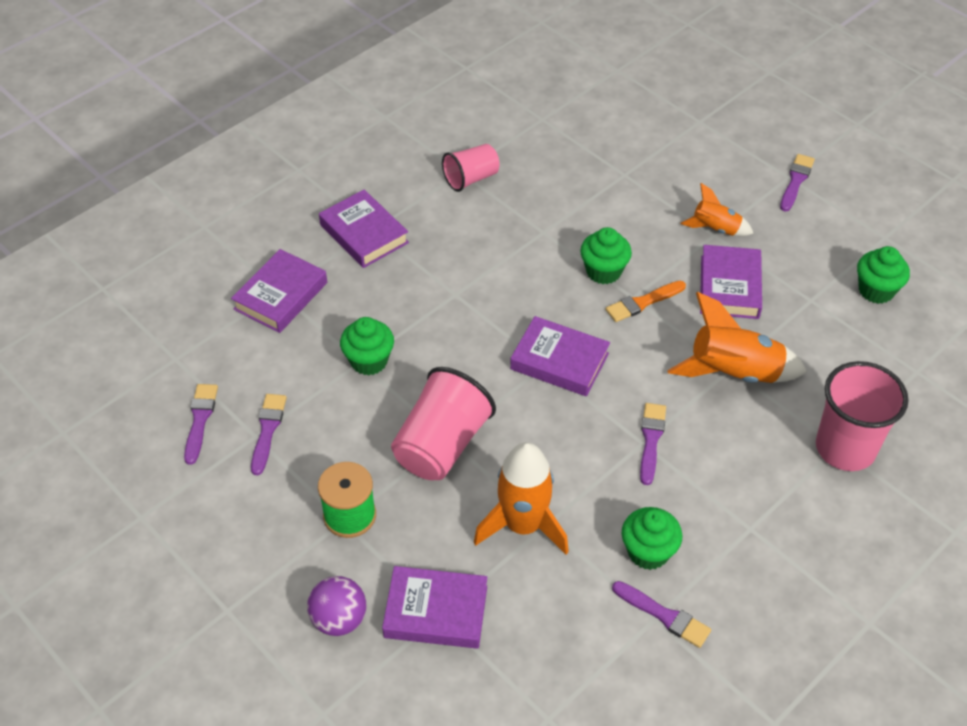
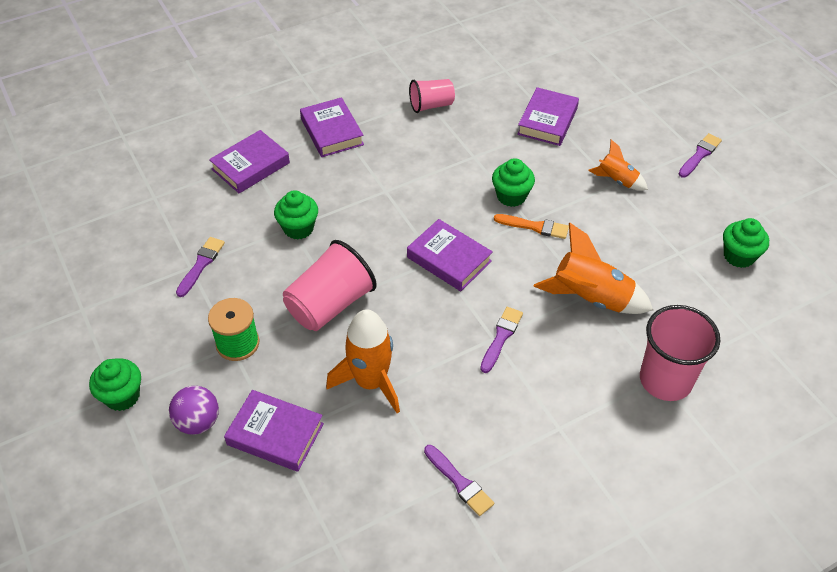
camera: 15 degrees right, 0 degrees up
purple brush [184,384,218,465] -> none
orange brush [606,281,686,322] -> orange brush turned 150 degrees counterclockwise [494,214,569,239]
green cupcake [621,507,682,570] -> green cupcake moved to [89,358,141,411]
purple book [700,245,762,319] -> purple book moved to [517,87,579,146]

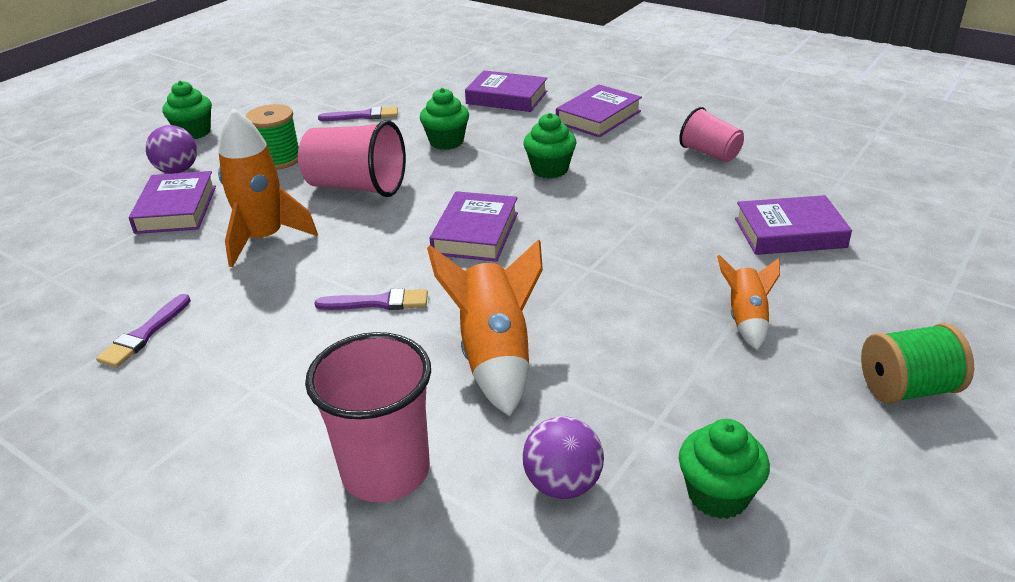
camera: 65 degrees right, 15 degrees down
green cupcake [492,158,535,207] -> green cupcake moved to [523,113,577,179]
orange brush [494,214,569,239] -> none
purple brush [679,133,722,178] -> green spool [861,323,974,404]
none -> purple ball [523,416,604,499]

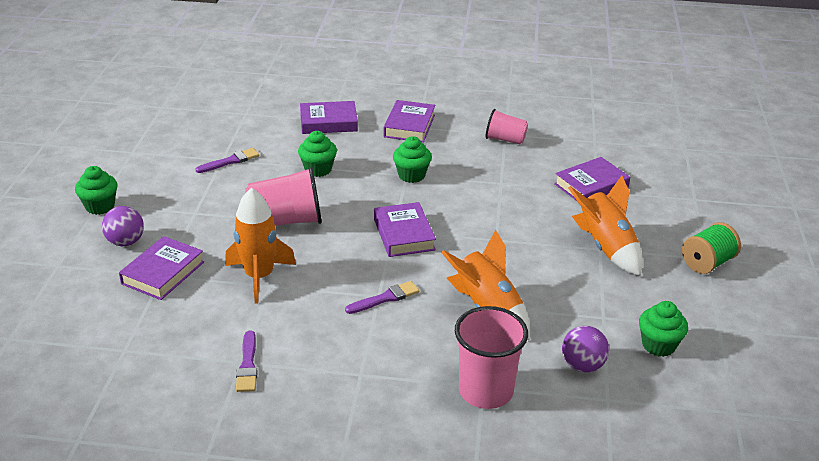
camera: 30 degrees left, 0 degrees up
purple book [129,171,216,234] -> purple book turned 60 degrees clockwise [119,236,204,300]
green spool [245,104,299,170] -> none
orange rocket [717,255,780,350] -> orange rocket [568,176,643,276], size x1.74

